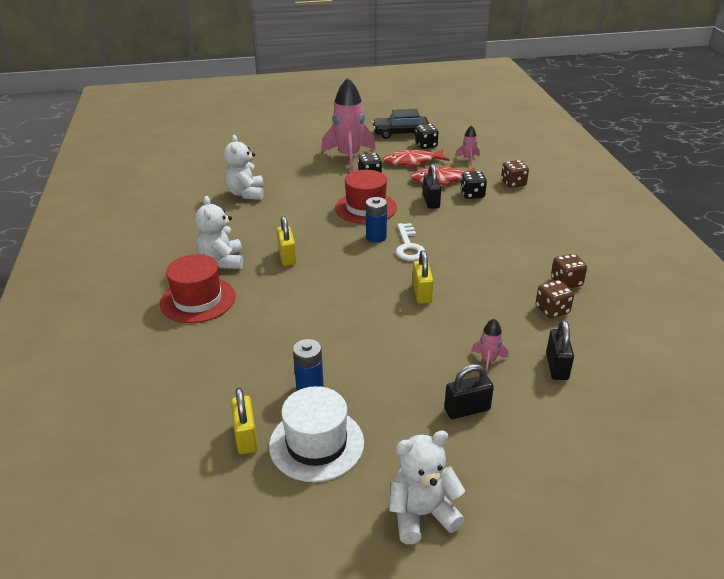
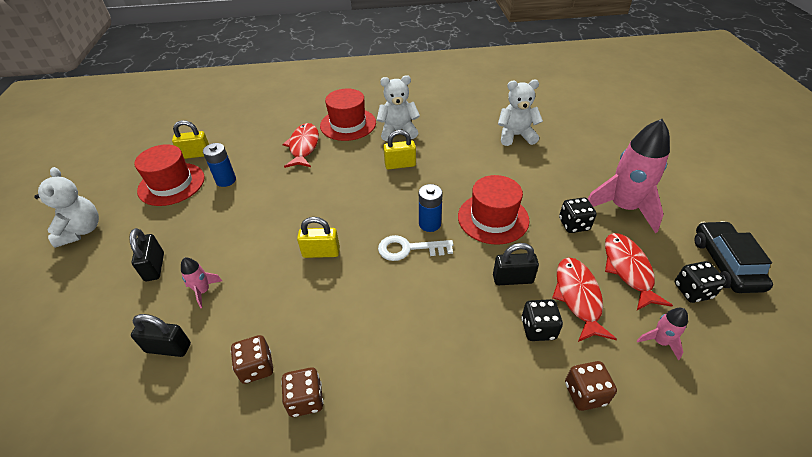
camera: 95 degrees right, 10 degrees up
white hat [269,386,364,482] -> red hat [134,144,205,206]
none -> red fish [282,123,319,168]

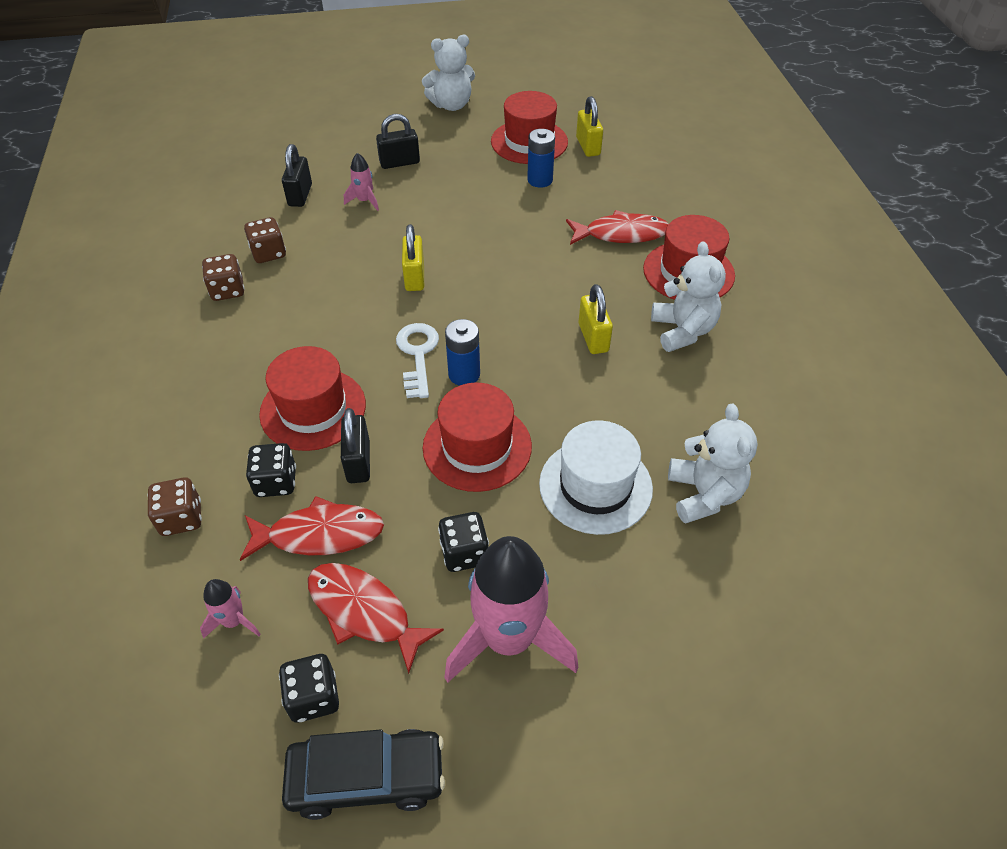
camera: 85 degrees right, 5 degrees up
red fish [605,233,673,310] -> red fish turned 135 degrees counterclockwise [308,563,444,674]
none -> red hat [259,346,366,451]
none -> white hat [539,420,653,535]

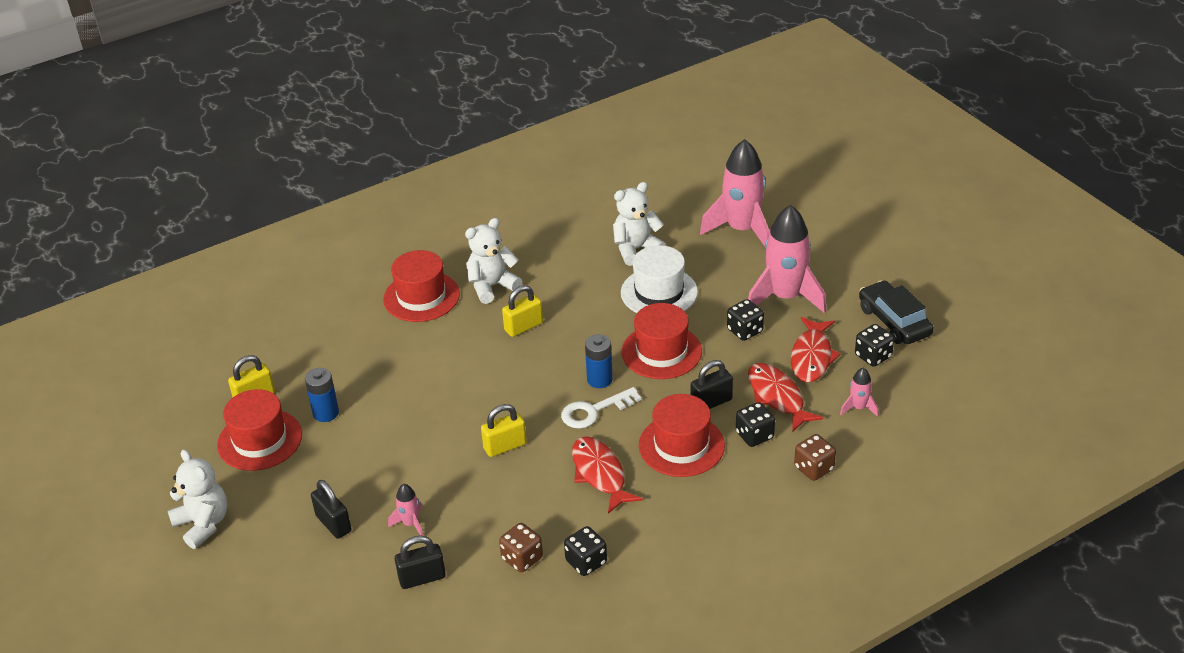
camera: 110 degrees left, 10 degrees down
brown dice [202,254,245,301] -> black dice [564,526,607,576]
red fish [566,210,668,245] -> red fish moved to [572,437,642,514]
none -> pink rocket [700,139,770,246]

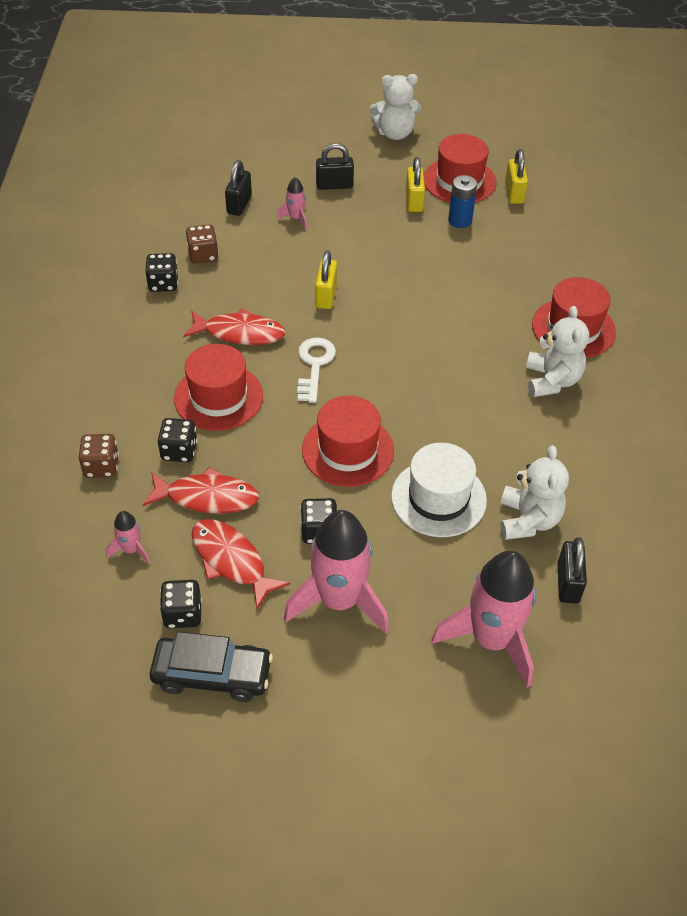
camera: 120 degrees right, 10 degrees up
yellow padlock [502,285,543,337] -> yellow padlock moved to [406,157,425,212]
blue battery [585,334,613,388] -> none
black padlock [691,360,733,409] -> black padlock moved to [557,537,587,604]

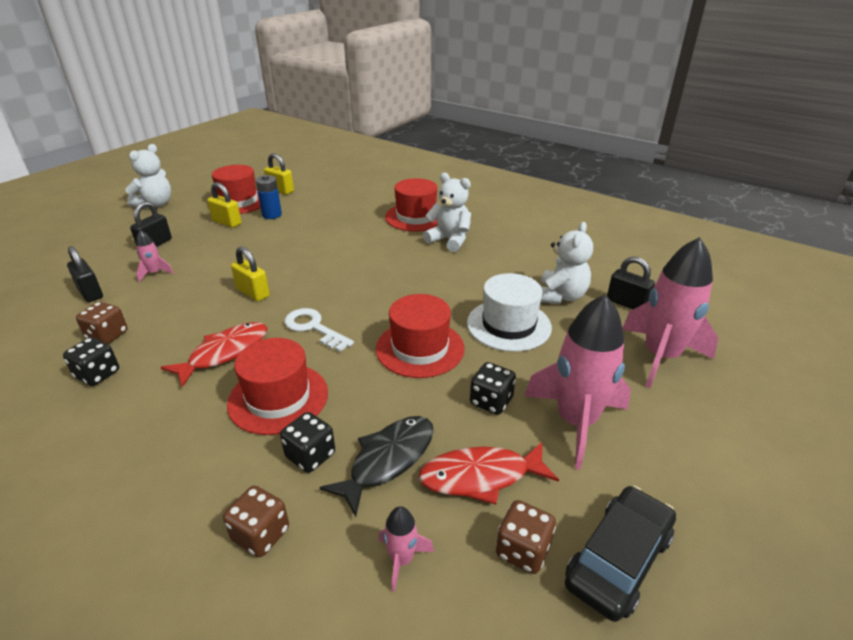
camera: 55 degrees left, 15 degrees down
red fish [143,467,259,514] -> black fish [320,416,434,517]
black dice [160,580,202,628] -> brown dice [496,500,556,574]
white teddy bear [500,445,569,540] -> white teddy bear turned 75 degrees clockwise [541,222,593,304]

